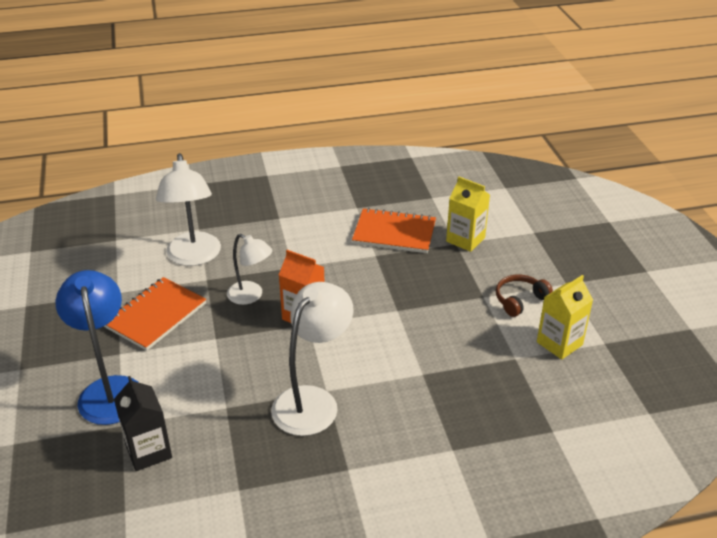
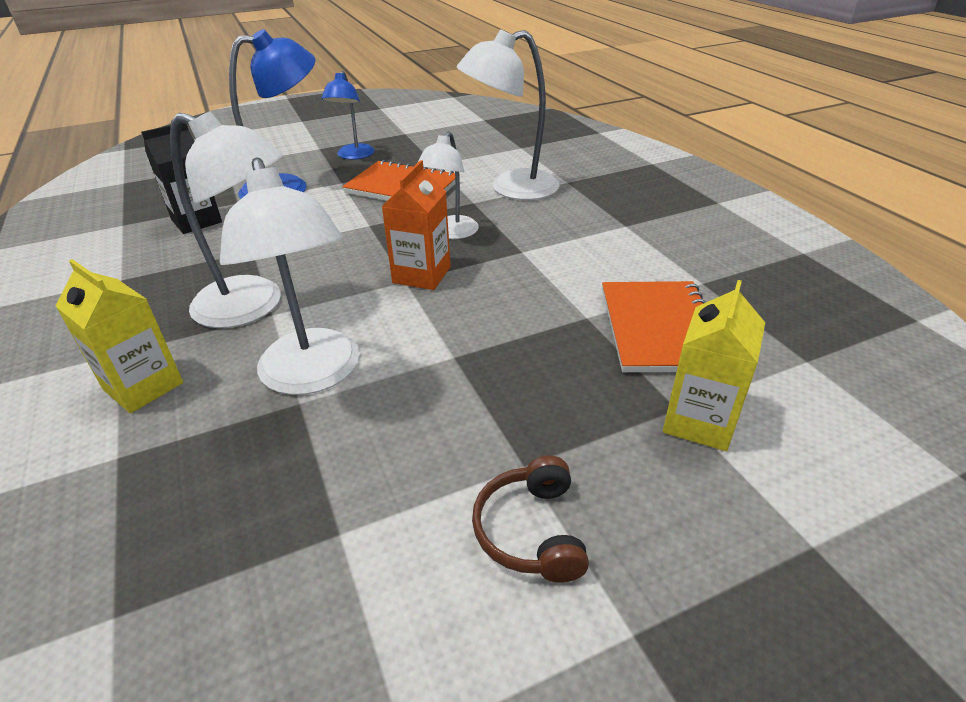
camera: 80 degrees right, 0 degrees up
brown headphones [496,275,553,317] -> brown headphones turned 135 degrees counterclockwise [472,456,589,583]
yellow carton [537,275,593,360] -> yellow carton moved to [56,259,183,413]
none -> white lamp [220,157,359,395]
none -> blue lamp [321,71,374,160]

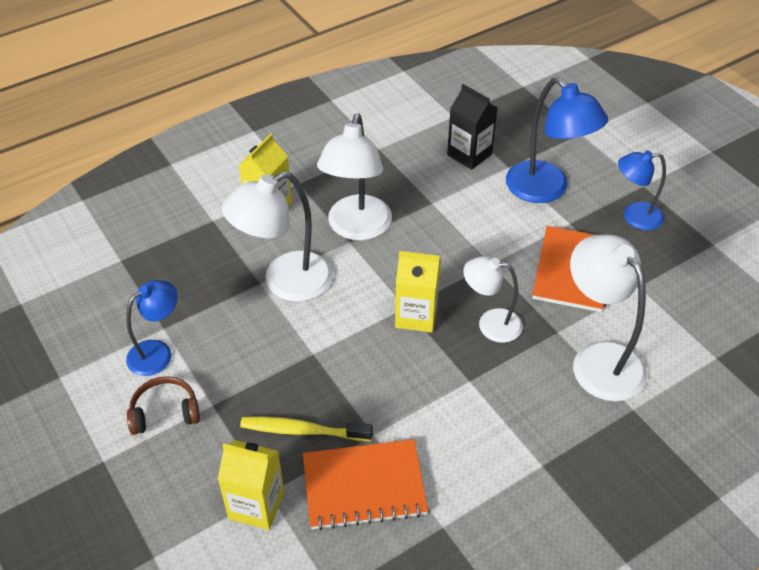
camera: 80 degrees right, 10 degrees up
orange carton [381,160,451,290] -> yellow carton [395,251,441,333]
none -> blue lamp [126,280,178,376]
none -> yellow toothbrush [240,417,373,441]

